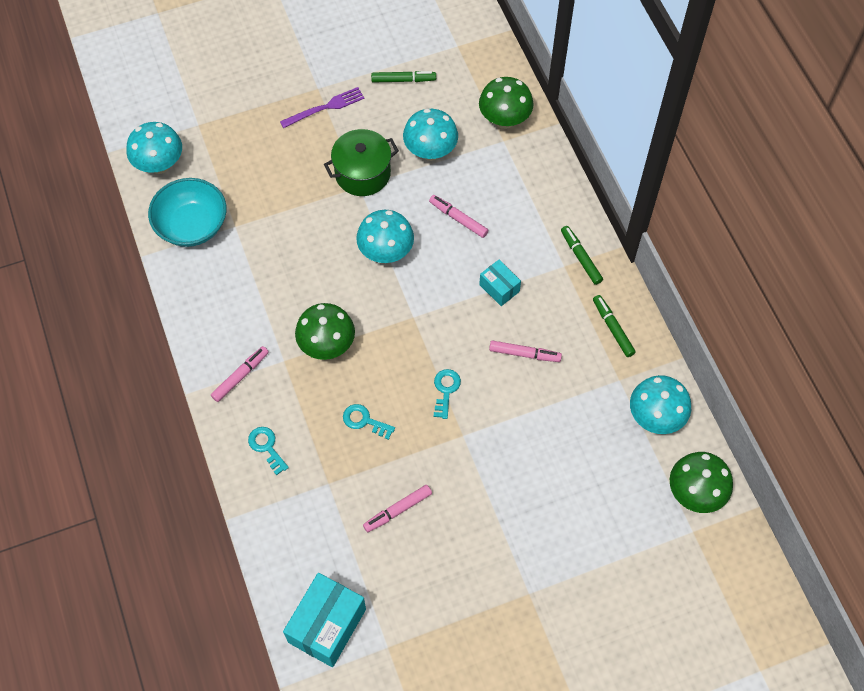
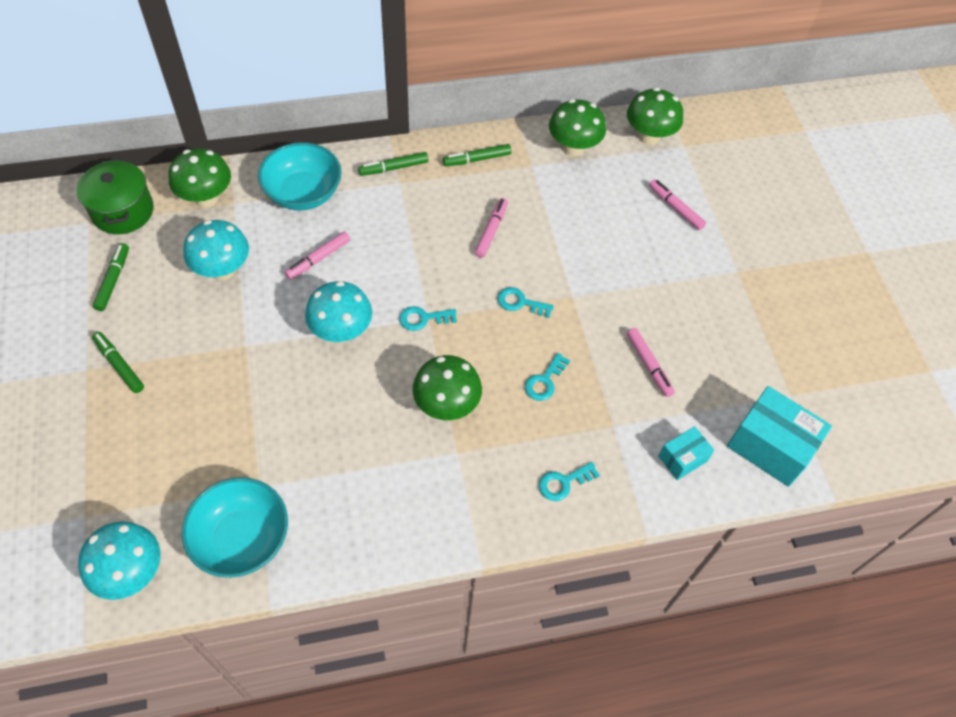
camera: 85 degrees left, 5 degrees down
pink marker [211,346,269,402] -> pink marker moved to [649,179,706,230]
purple fork [280,87,365,128] -> green marker [92,332,144,393]
green pot [324,129,399,196] -> green pot moved to [77,158,153,234]
turquoise box [479,260,521,306] -> turquoise box moved to [658,426,714,480]
turquoise mushroom [630,375,691,434] -> green mushroom [549,99,606,156]
none -> turquoise bowl [258,142,342,210]
none -> turquoise key [399,306,457,331]

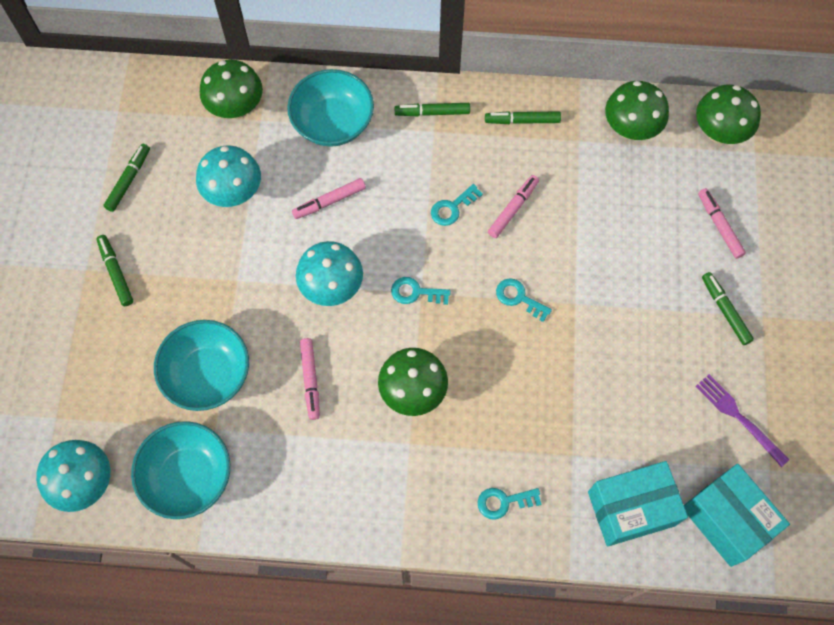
camera: 20 degrees right, 10 degrees up
green pot [77,158,153,234] -> none
turquoise key [525,353,570,401] -> turquoise key moved to [431,184,483,226]
pink marker [627,328,675,397] -> pink marker moved to [300,338,320,420]
turquoise box [658,426,714,480] -> turquoise box [588,461,688,546], size x1.82
none -> turquoise bowl [154,320,249,411]
none -> purple fork [696,374,790,467]
none -> green marker [702,272,754,345]

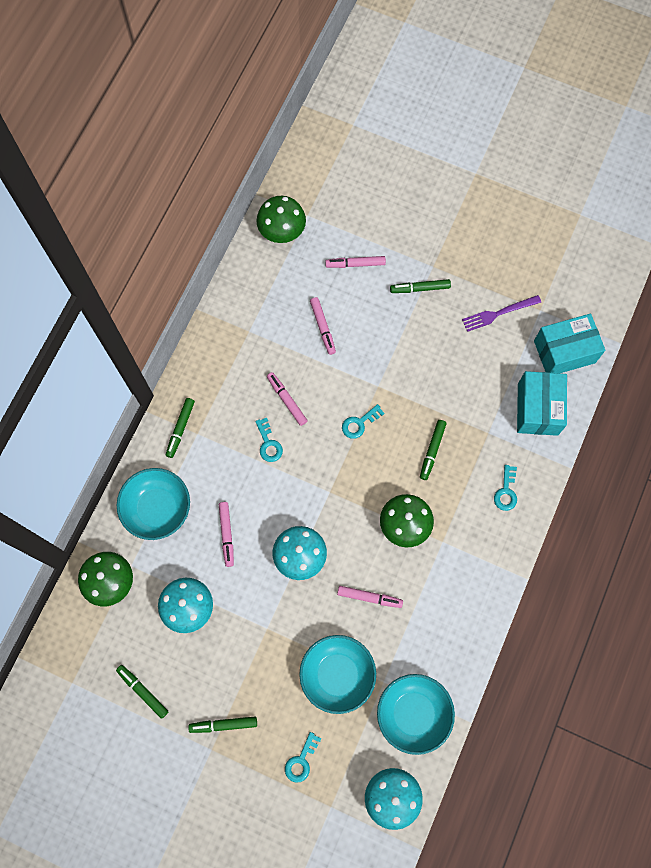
camera: 70 degrees left, 5 degrees up
turquoise key [391,277,451,305] -> turquoise key moved to [285,732,321,783]
green marker [485,111,561,124] -> green marker moved to [420,420,447,480]
green mushroom [605,81,669,140] -> none
none -> pink marker [310,297,336,355]

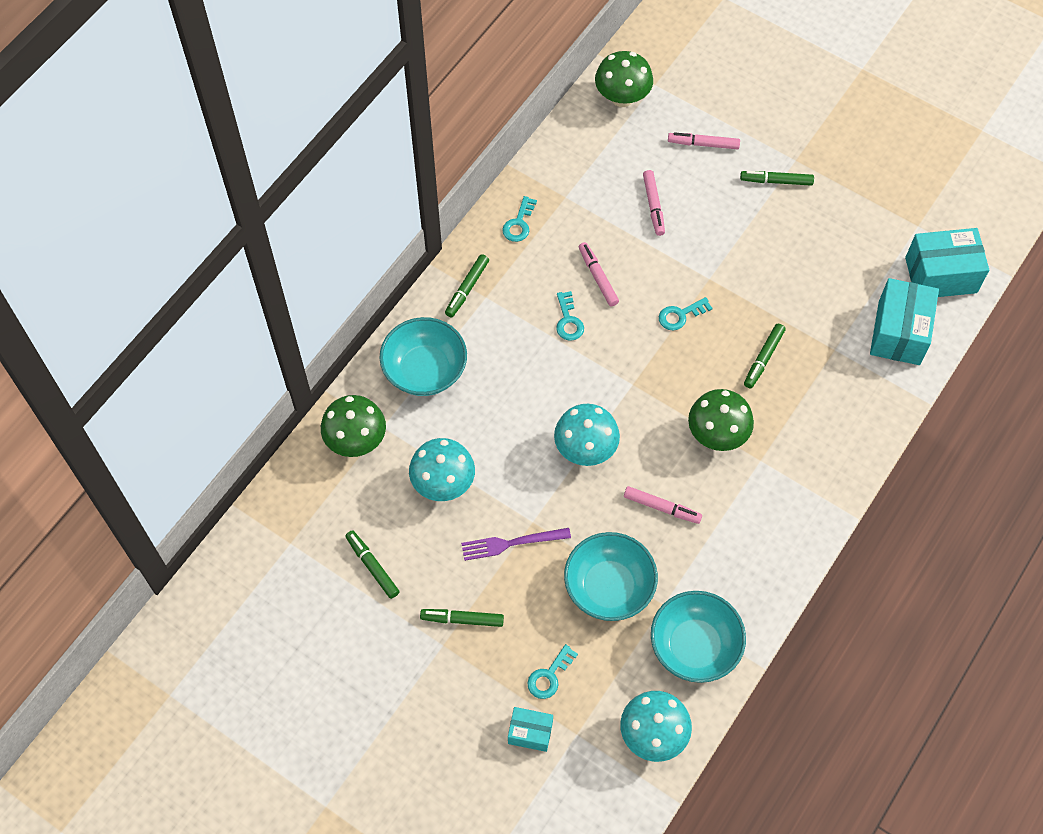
camera: 10 degrees right, 10 degrees down
pink marker [219,502,234,567] -> none
purple fork [462,295,541,332] -> purple fork moved to [461,528,571,561]
turquoise key [494,465,517,511] -> turquoise key moved to [502,196,537,242]
none -> turquoise box [508,707,553,752]

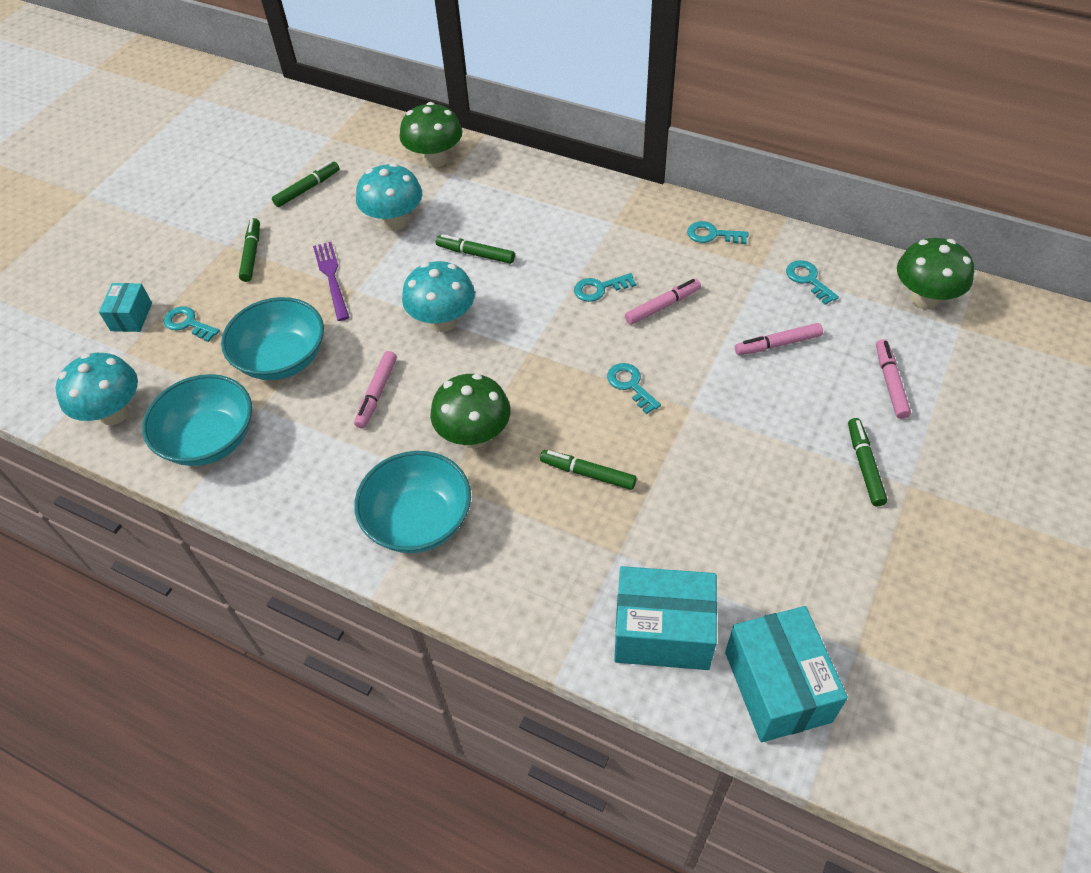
camera: 85 degrees right, 10 degrees down
turquoise bowl [379,317,467,396] -> turquoise bowl moved to [354,451,471,553]
green marker [445,254,489,317] -> green marker moved to [436,234,515,264]
none -> turquoise key [786,260,839,305]

